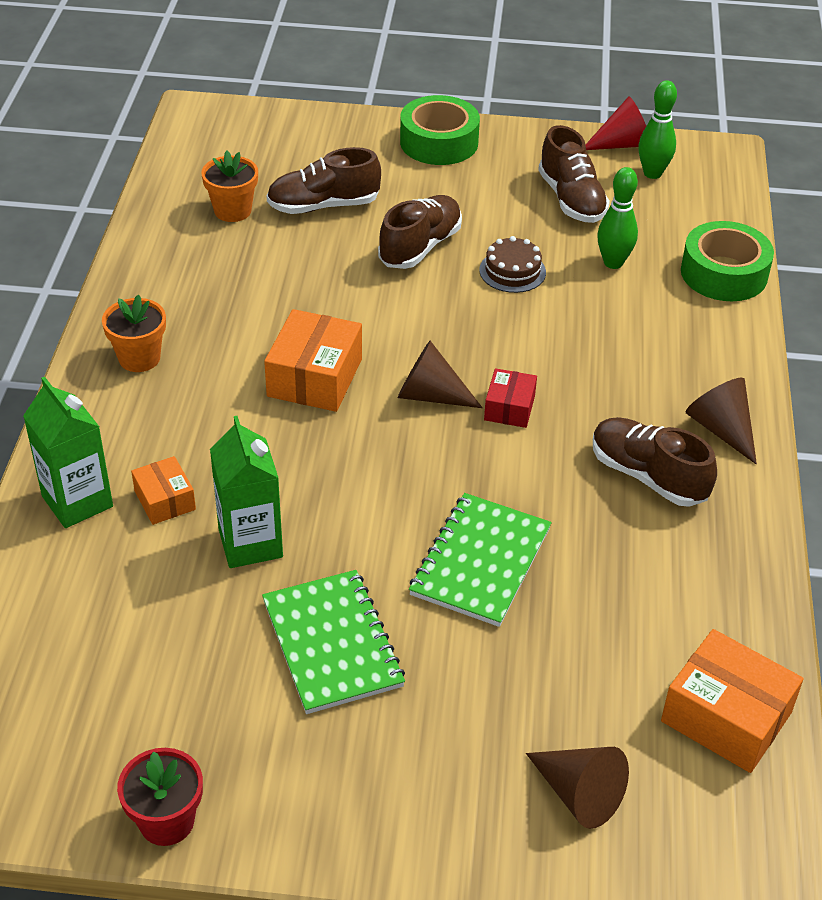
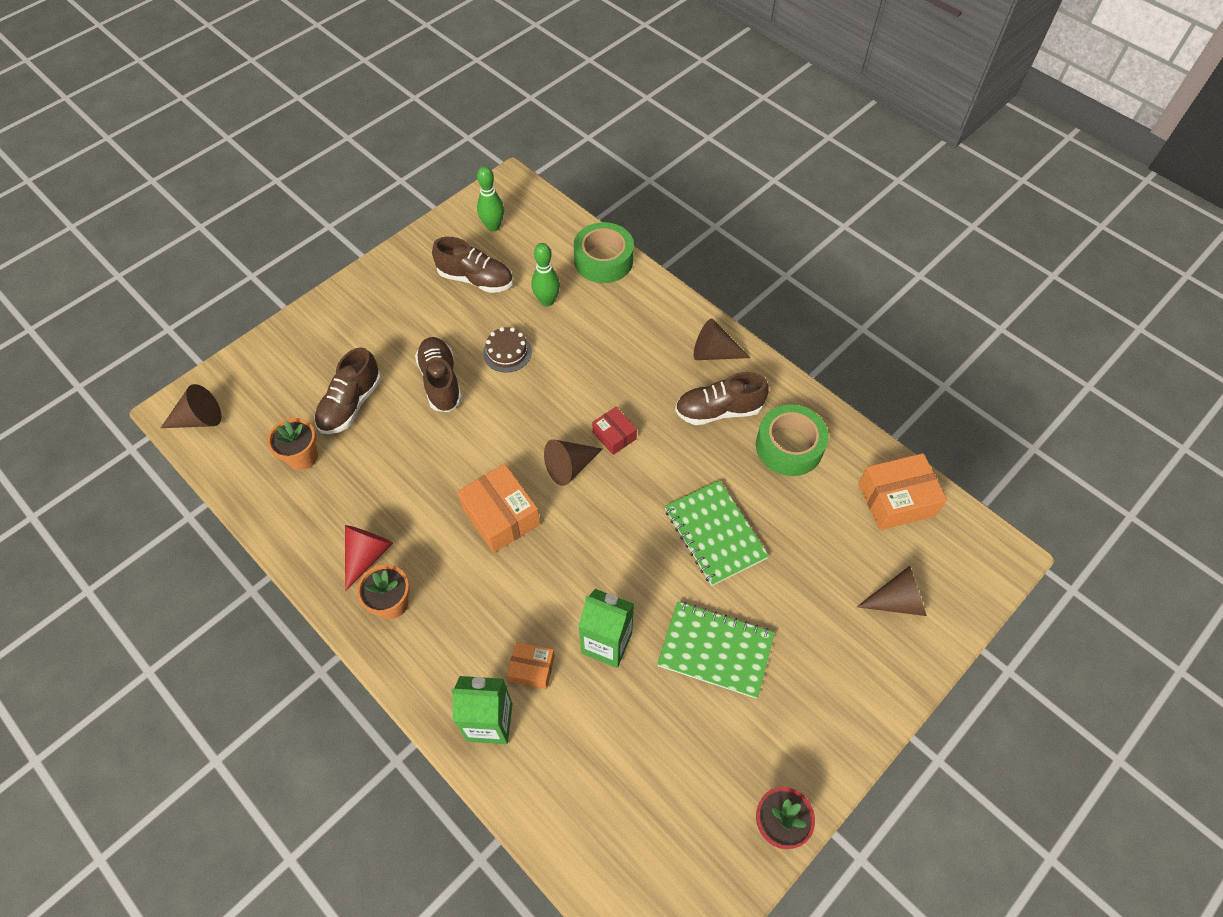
camera: 50 degrees left, 15 degrees up
green tape [400,95,480,165] -> green tape moved to [756,404,829,476]
red cone [586,96,646,150] -> red cone moved to [345,525,393,591]
none -> brown cone [161,384,221,428]

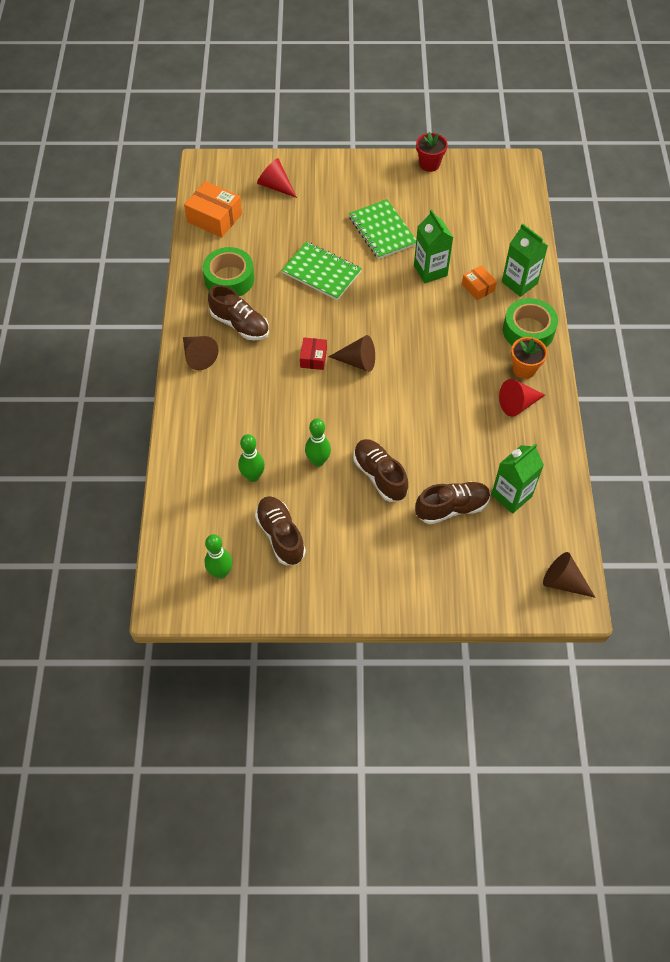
camera: 135 degrees left, 0 degrees up
orange flower pot [267,418,318,470] -> green carton [491,443,544,514]
brown shoe [415,337,462,412] -> brown shoe turned 120 degrees clockwise [353,439,408,502]
orange box [457,464,540,553] -> none
brown cake [483,327,532,372] -> green bowling pin [305,418,331,467]
green tape [573,222,634,283] -> green tape moved to [503,298,558,347]
green notebook [665,480,769,586] -> green notebook turned 75 degrees counterclockwise [282,242,362,300]
brown cone [857,566,927,616] -> red cone [257,158,297,198]

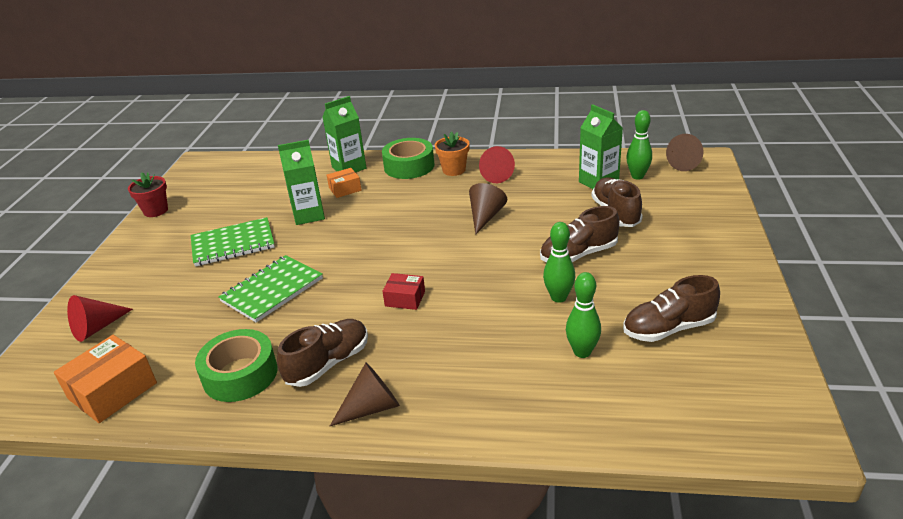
camera: 80 degrees left, 25 degrees down
green bowling pin [204,534,232,579] -> green bowling pin moved to [626,110,652,180]
brown cone [328,335,375,372] -> brown cone moved to [469,183,507,235]

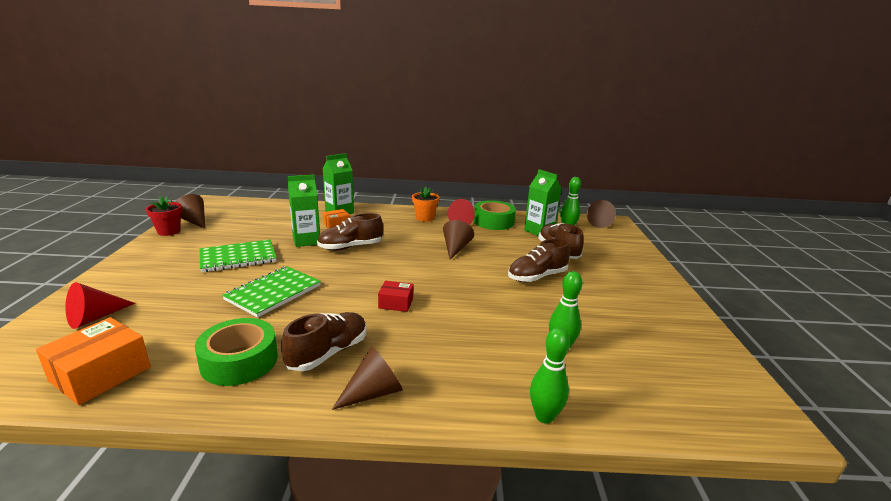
camera: 10 degrees left, 10 degrees down
green tape [382,138,435,179] -> green tape moved to [474,200,516,230]
green bowling pin [543,222,575,303] -> green bowling pin moved to [530,327,570,424]
brown shoe [623,275,720,342] -> brown shoe moved to [317,213,383,250]
none -> brown cone [176,194,205,229]

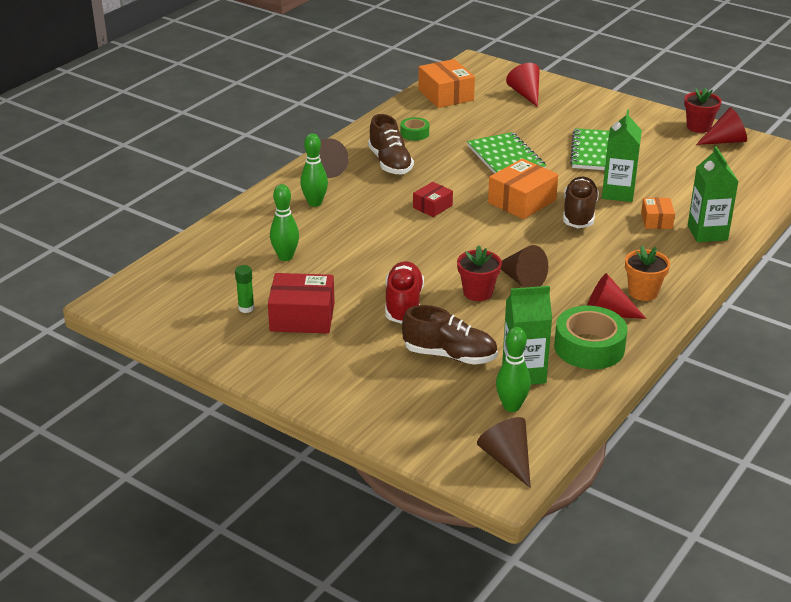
camera: 125 degrees right, 10 degrees up
brown cone [176,194,205,229] -> red cone [696,107,747,145]
green tape [195,318,278,386] -> green tape [400,117,429,141], size x0.53
brown shoe [508,238,570,282] -> red shoe [385,261,424,324]
green bowling pin [530,327,570,424] -> green bowling pin moved to [300,133,328,207]
none -> green glue stick [235,265,254,313]
none -> red box [268,273,335,333]
none -> red flower pot [457,245,502,301]
none -> orange box [488,158,558,219]

